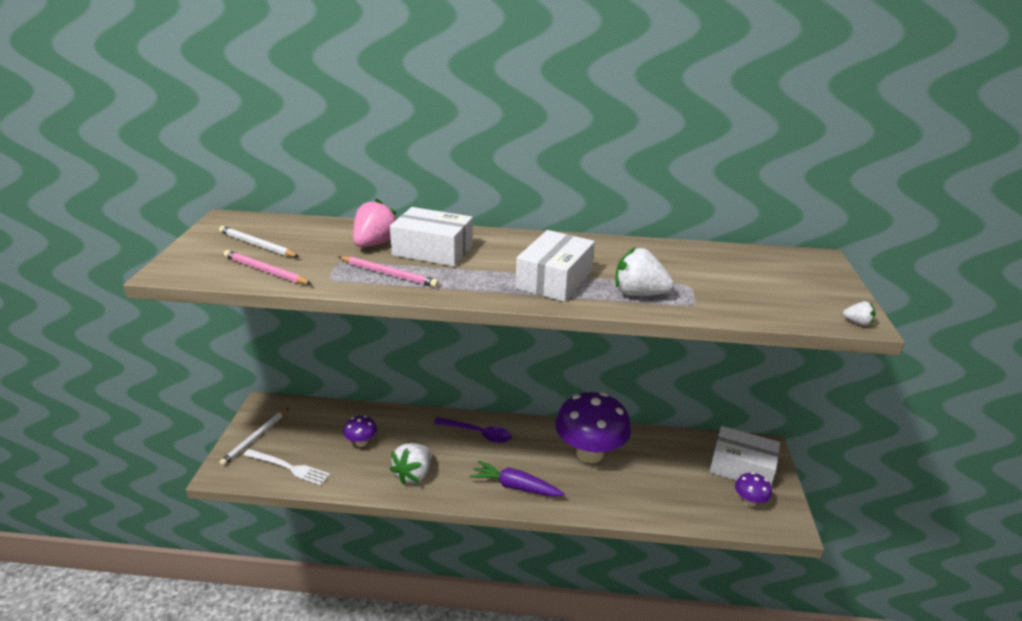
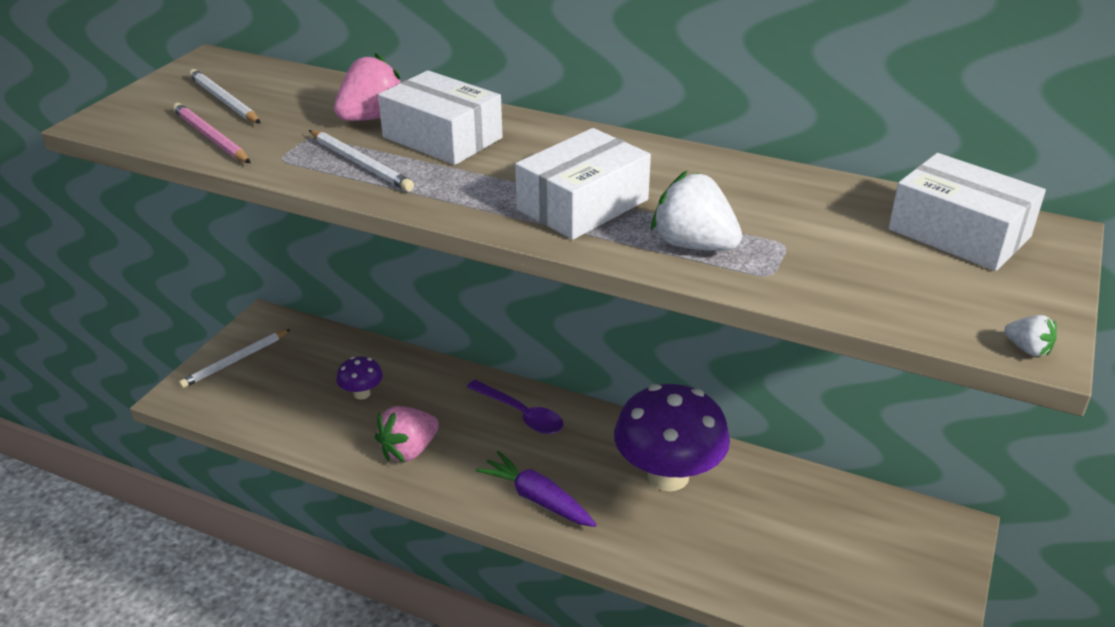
camera: 20 degrees right, 5 degrees up
white fork [244,449,330,486] -> none
pink pencil [339,256,439,288] -> white pencil [309,130,414,191]
white strawberry [390,443,431,485] -> pink strawberry [375,406,439,462]
white box [710,426,780,485] -> white box moved to [888,153,1046,271]
purple mushroom [735,472,772,507] -> none

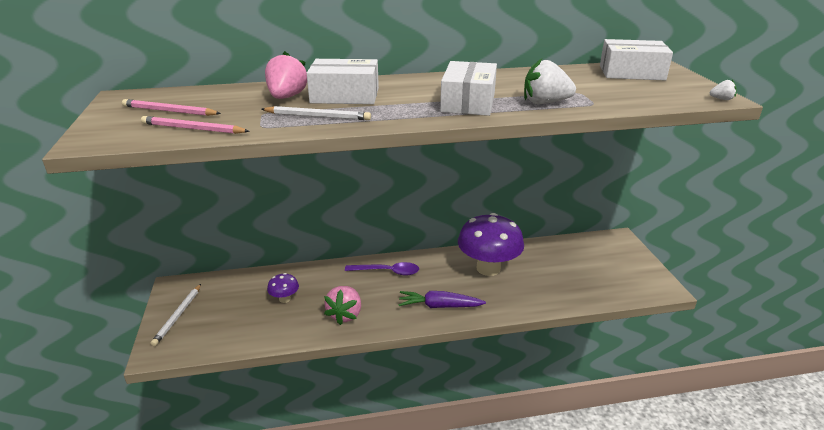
camera: 35 degrees left, 5 degrees down
white pencil [189,69,261,123] -> pink pencil [122,99,221,116]

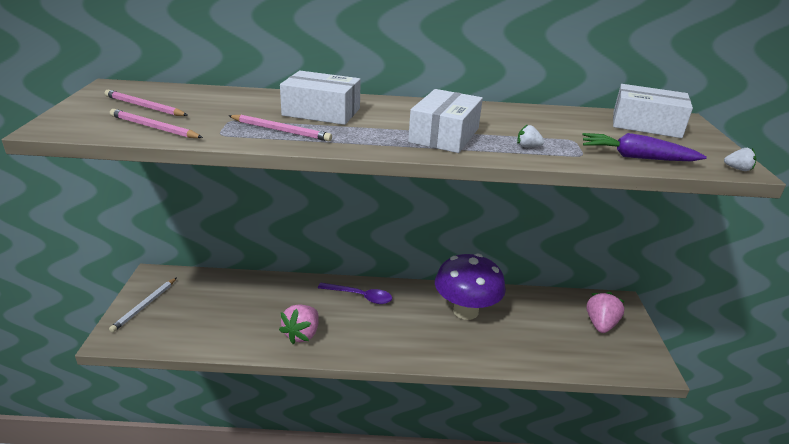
camera: 10 degrees right, 0 degrees up
white pencil [261,106,371,120] -> pink pencil [229,115,332,141]
pink strawberry [265,51,307,99] -> pink strawberry moved to [587,292,625,333]
purple mushroom [267,273,299,303] -> none
purple carrot [398,291,486,308] -> purple carrot moved to [582,133,707,161]
white strawberry [524,58,576,104] -> white strawberry [517,124,544,147], size x0.47

